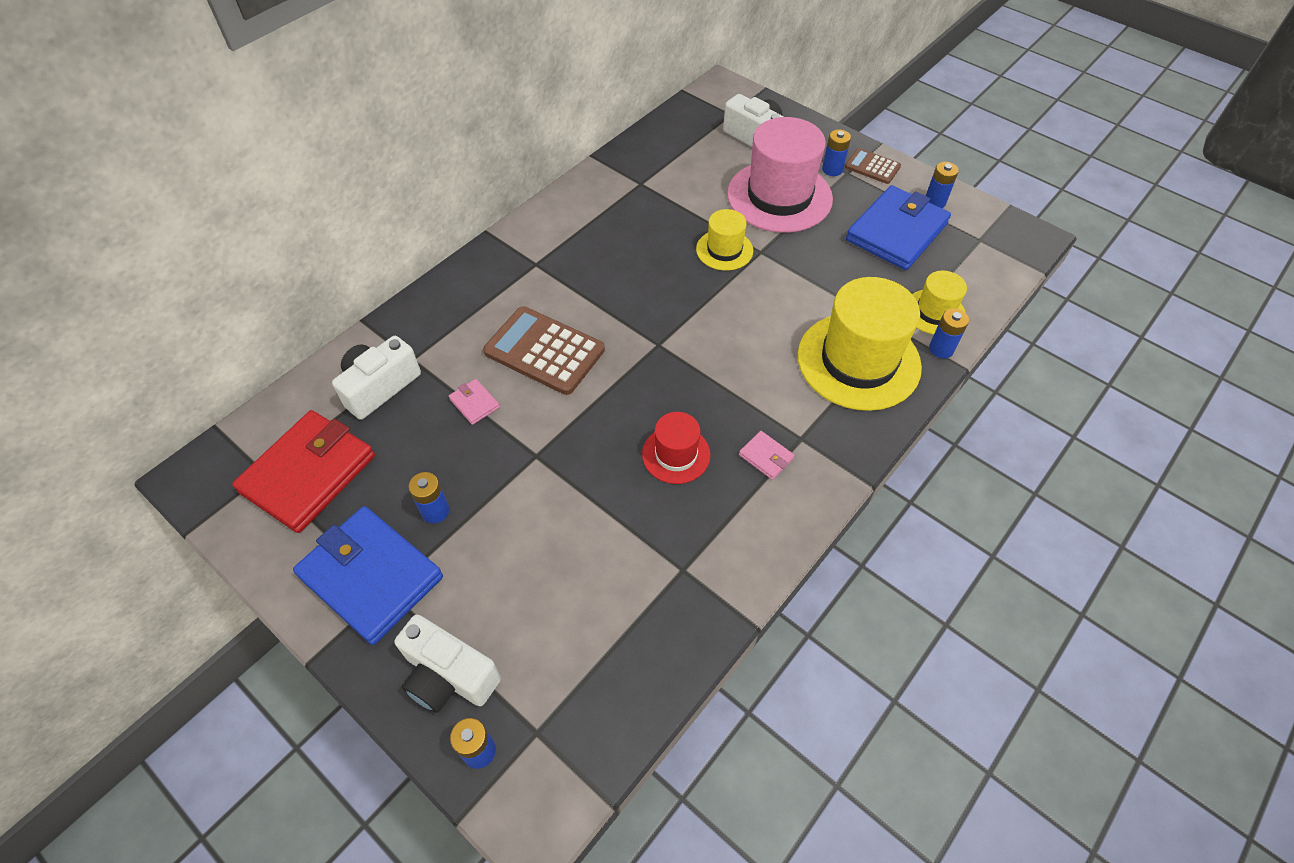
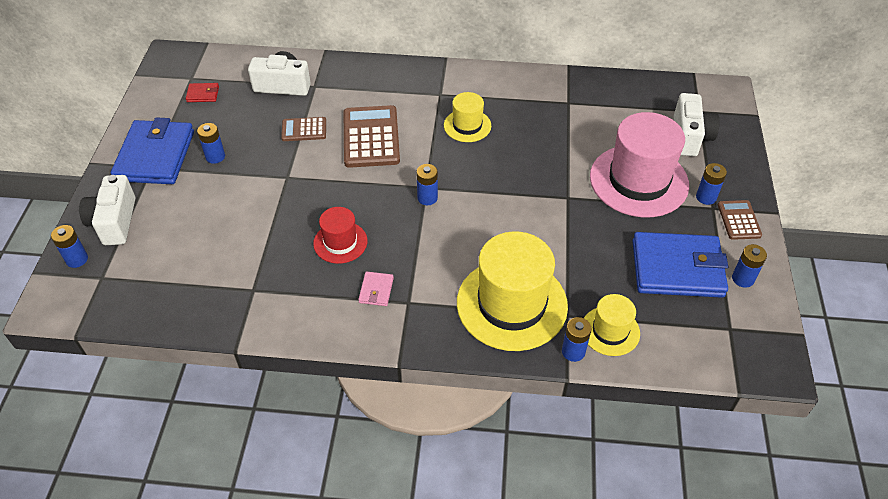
camera: 55 degrees right, 5 degrees down
red wallet [232,410,375,533] -> red wallet [186,83,219,102], size x0.41
pink wallet [449,379,500,425] -> brown calculator [281,117,326,141]
yellow hat [696,209,753,271] -> yellow hat moved to [444,92,491,142]
none -> blue battery [416,164,438,205]

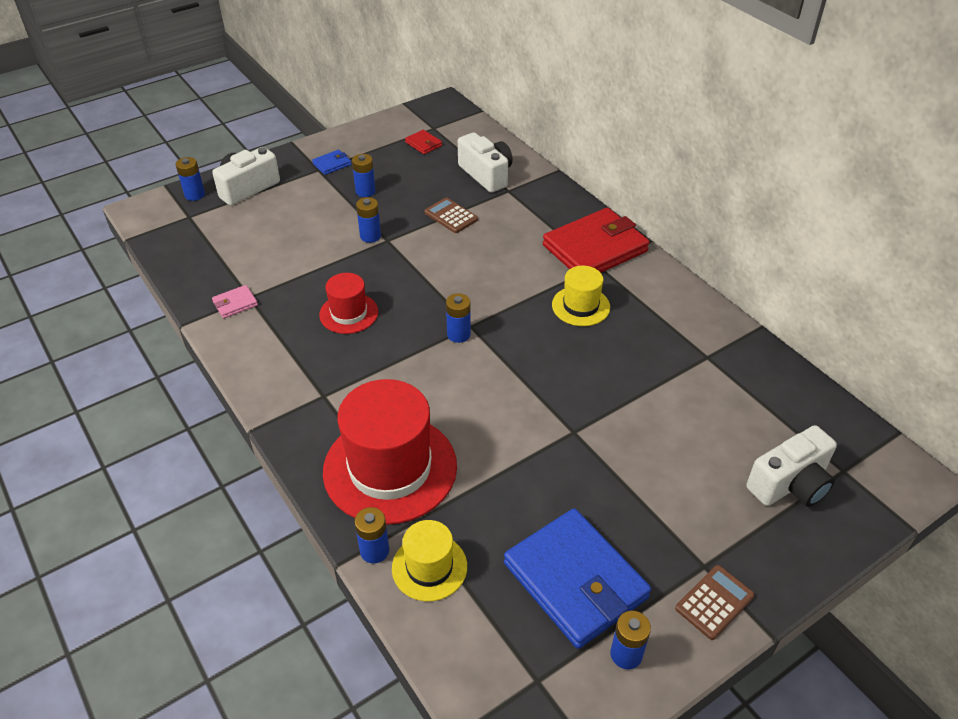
camera: 50 degrees right, 5 degrees down
blue wallet [111,117,194,184] -> blue wallet [312,150,351,175], size x0.41
brown calculator [344,105,400,168] -> none
pink wallet [358,271,394,306] -> pink wallet moved to [212,285,258,318]
yellow hat [457,231,568,351] -> red hat [323,379,457,525]
pink hat [590,112,689,218] -> none
blue battery [696,163,727,205] -> blue battery moved to [356,197,381,243]
none -> red wallet [543,208,650,273]

